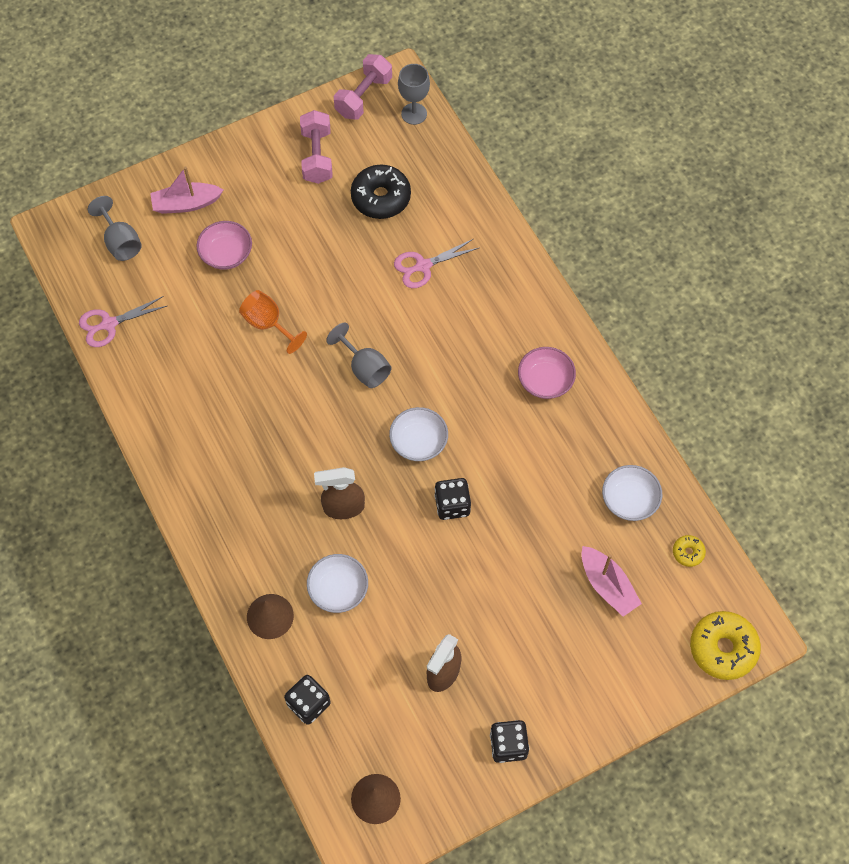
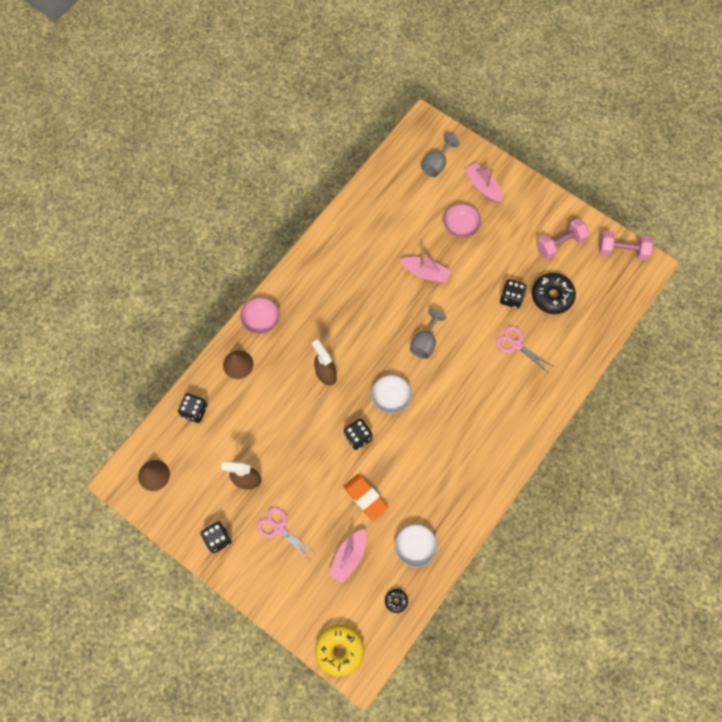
camera: 65 degrees right, 5 degrees up
pink scissors [79,296,167,347] -> pink scissors moved to [257,507,316,560]
orange goblet [239,290,307,354] -> pink boat [400,251,451,283]
white bowl [307,554,368,613] -> none
grey goblet [398,64,430,125] -> none
pink bowl [518,347,576,399] -> pink bowl moved to [240,297,280,334]
yellow donut [673,535,706,567] -> black donut [385,589,408,613]
none -> orange eraser [343,474,388,520]
none -> black dice [500,279,527,309]

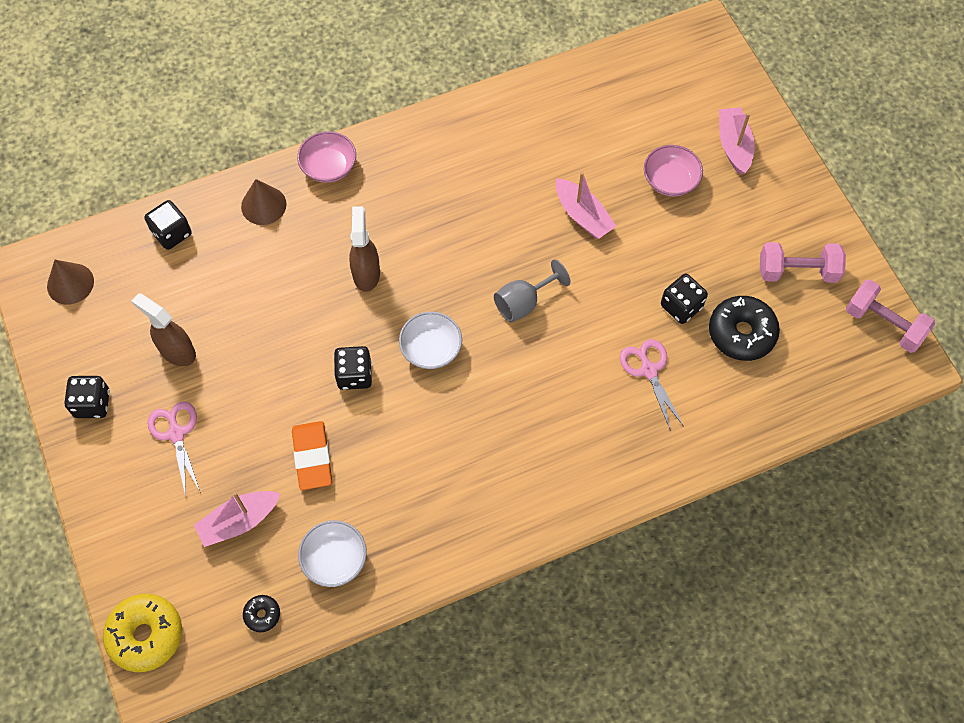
camera: 30 degrees right, 5 degrees down
grey goblet [421,133,460,177] -> none

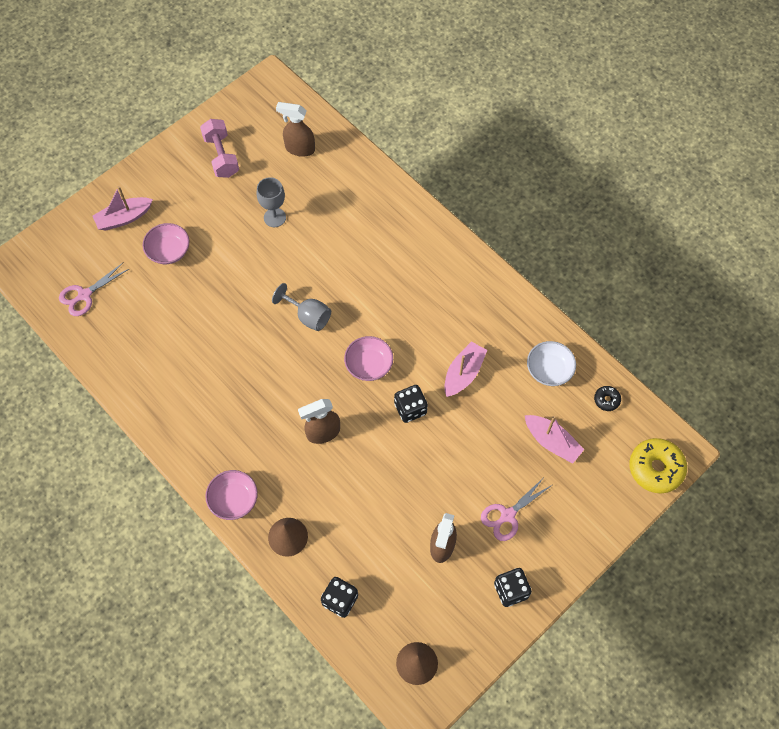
camera: 110 degrees left, 0 degrees up
orange eraser [292,421,332,490] -> none
white bowl [399,312,462,369] -> pink bowl [344,336,393,381]
pink boat [556,172,616,239] -> pink boat moved to [444,341,487,397]
pink scissors [620,339,684,431] -> pink scissors moved to [59,262,129,316]
black dice [661,274,708,324] -> grey goblet [256,177,286,227]
black donut [709,296,780,361] -> none
pink dumbbell [846,279,935,353] -> none
none -> brown spray bottle [276,102,315,157]

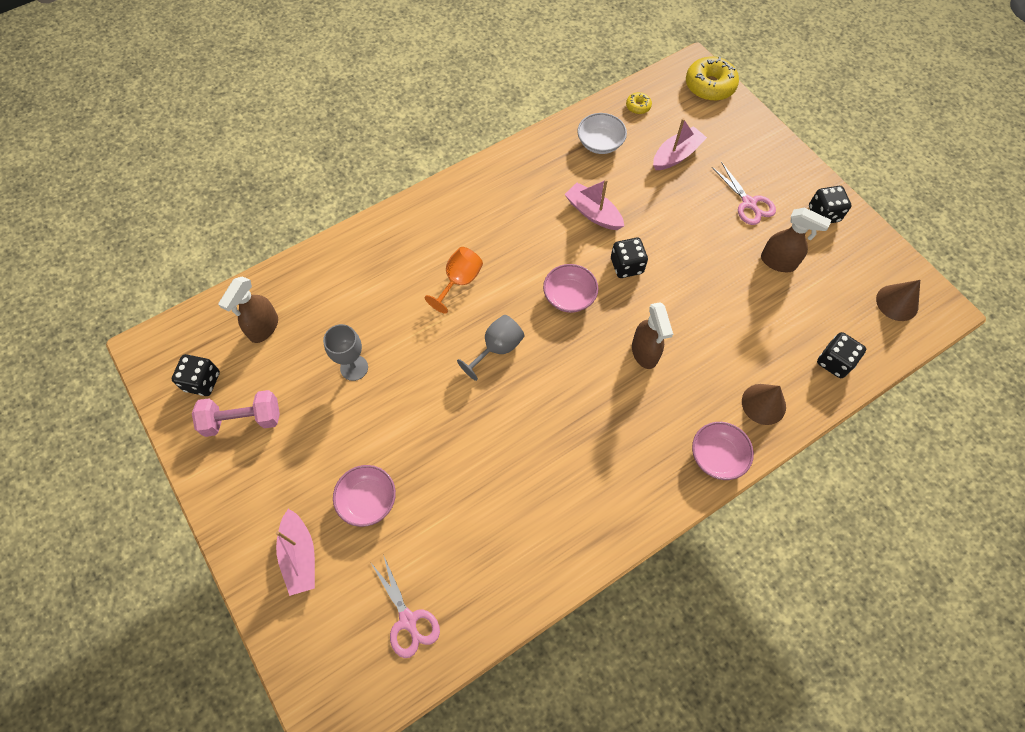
camera: 80 degrees left, 0 degrees up
black donut [594,386,621,411] -> yellow donut [626,92,652,114]
none -> black dice [172,354,220,396]
none -> orange goblet [425,247,483,314]

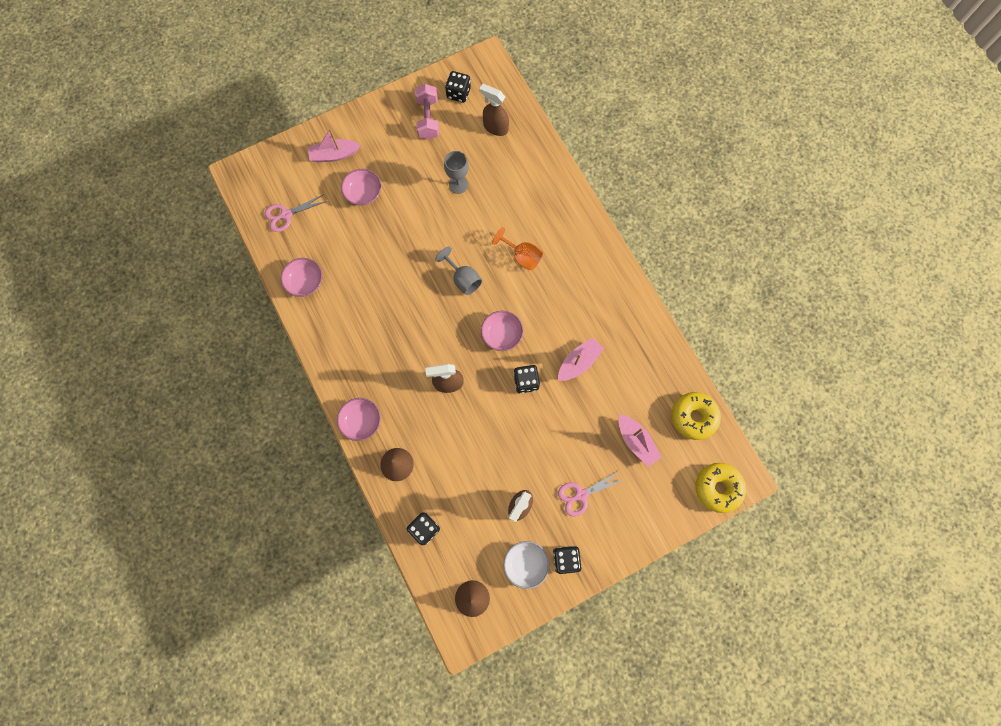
camera: 95 degrees right, 10 degrees up
white bowl [577,113,627,154] -> white bowl moved to [504,541,550,589]
yellow donut [626,92,652,114] -> yellow donut [672,392,721,440], size x2.06
none -> pink bowl [281,258,322,297]

